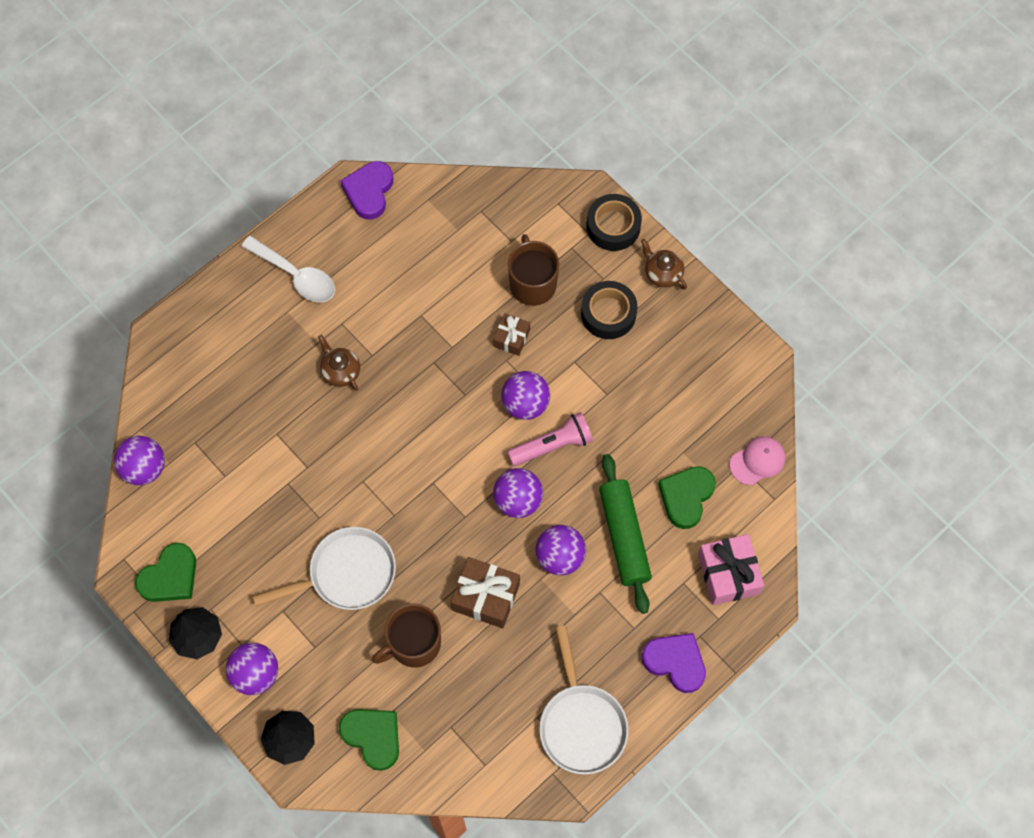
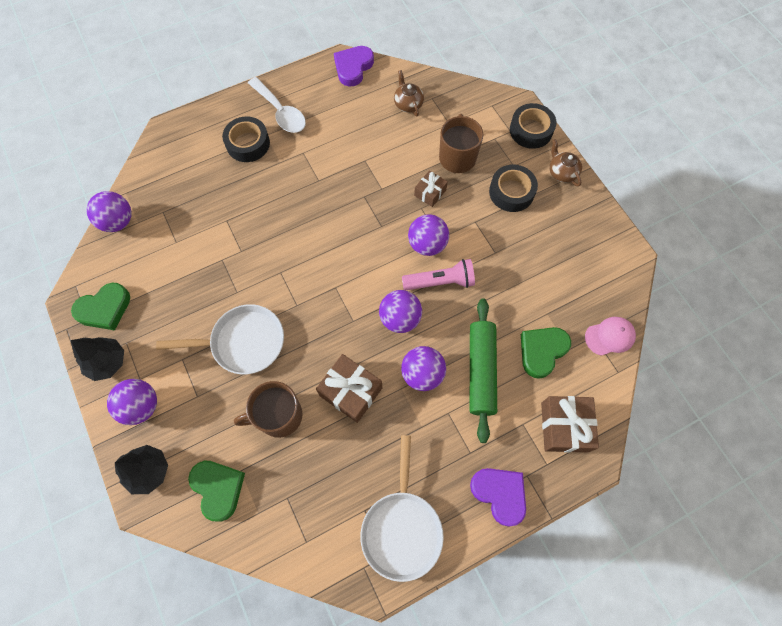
camera: 15 degrees right, 0 degrees up
brown teapot [318,335,360,391] -> brown teapot moved to [394,70,424,116]
pink gift [698,534,764,605] -> brown gift [541,396,599,453]
none -> black tape [222,117,270,162]

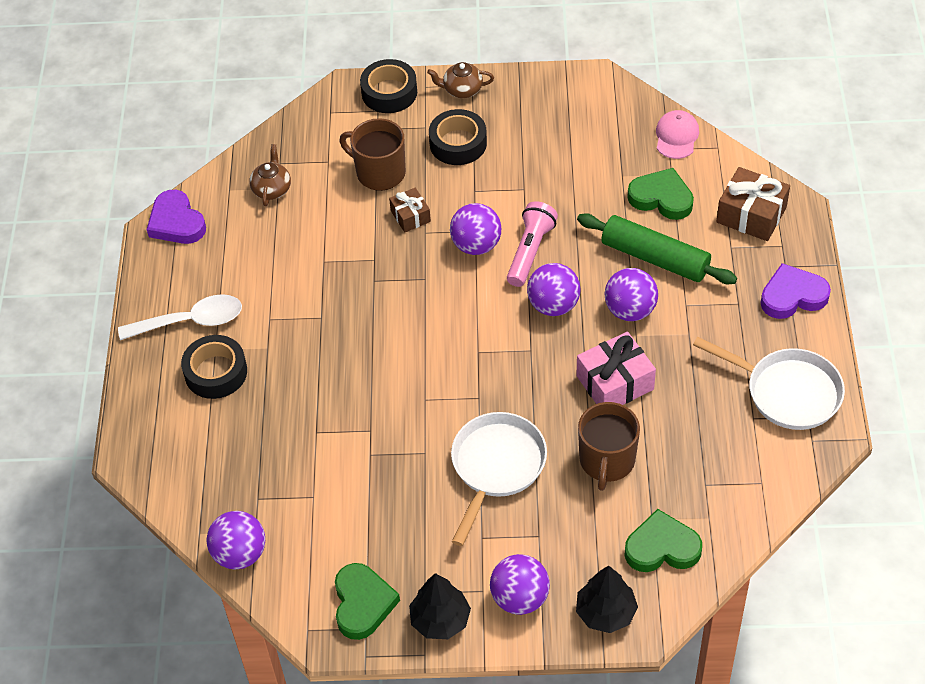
camera: 60 degrees left, 15 degrees down
brown gift [316,354,382,423] -> pink gift [577,332,656,405]
brown teapot [394,70,424,116] -> brown teapot turned 90 degrees clockwise [249,144,291,206]
green heart [521,327,571,379] -> green heart turned 135 degrees clockwise [628,168,694,220]

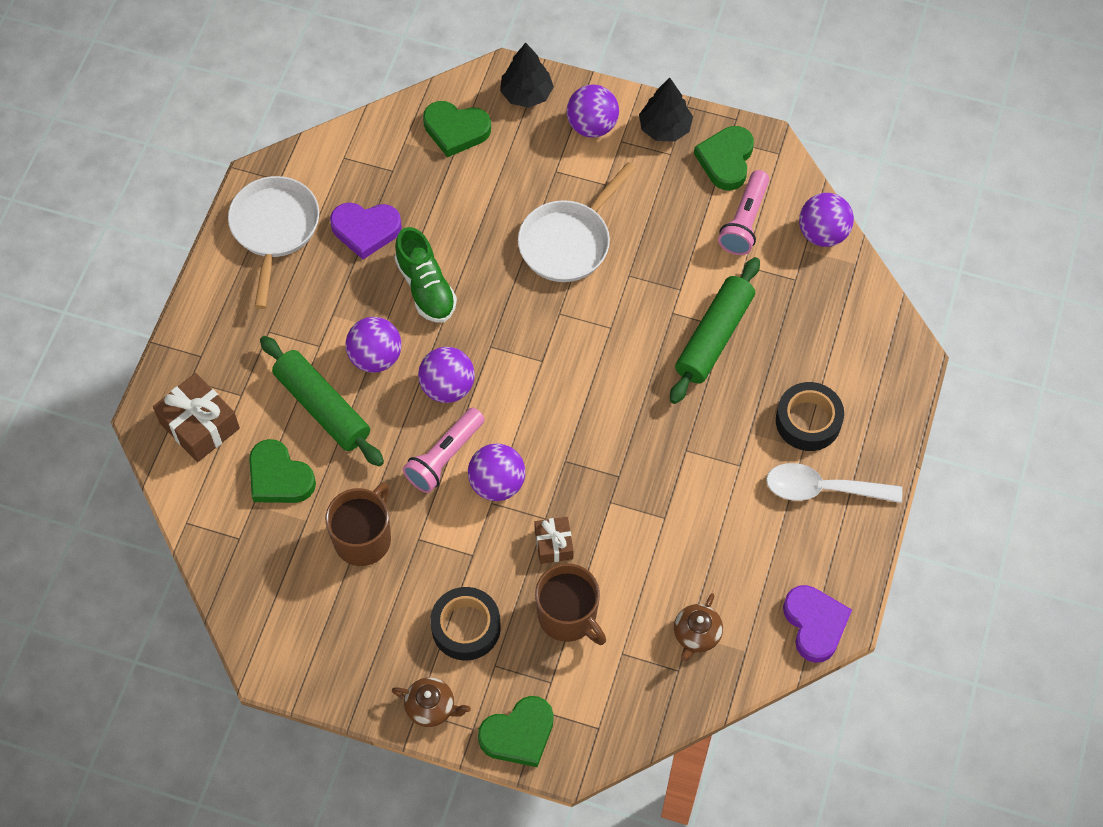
camera: 165 degrees left, 10 degrees up
black tape [360,59,417,113] -> green heart [478,696,554,767]
pink gift [577,332,656,405] -> green shoe [395,227,457,323]
brown mug [578,402,640,491] -> brown mug moved to [325,483,391,566]
pink cap [656,110,699,159] -> none
white pan [693,337,845,430] -> white pan turned 45 degrees clockwise [228,176,319,309]
purple heart [761,263,831,319] -> purple heart moved to [330,203,402,260]
none -> green rolling pin [670,257,760,404]
none -> pink flashlight [718,170,769,255]

